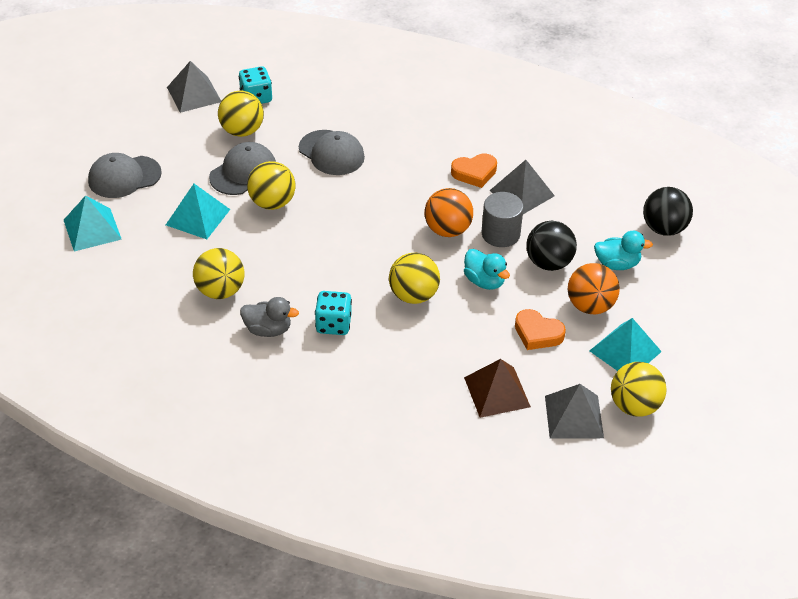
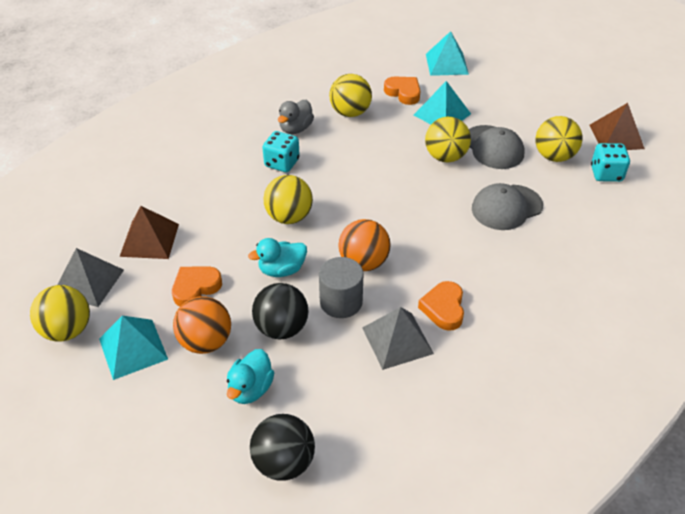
camera: 110 degrees right, 0 degrees up
grey cap [88,153,162,198] -> none
grey pyramid [167,61,221,113] -> brown pyramid [590,103,645,150]
none -> orange heart [384,77,420,105]

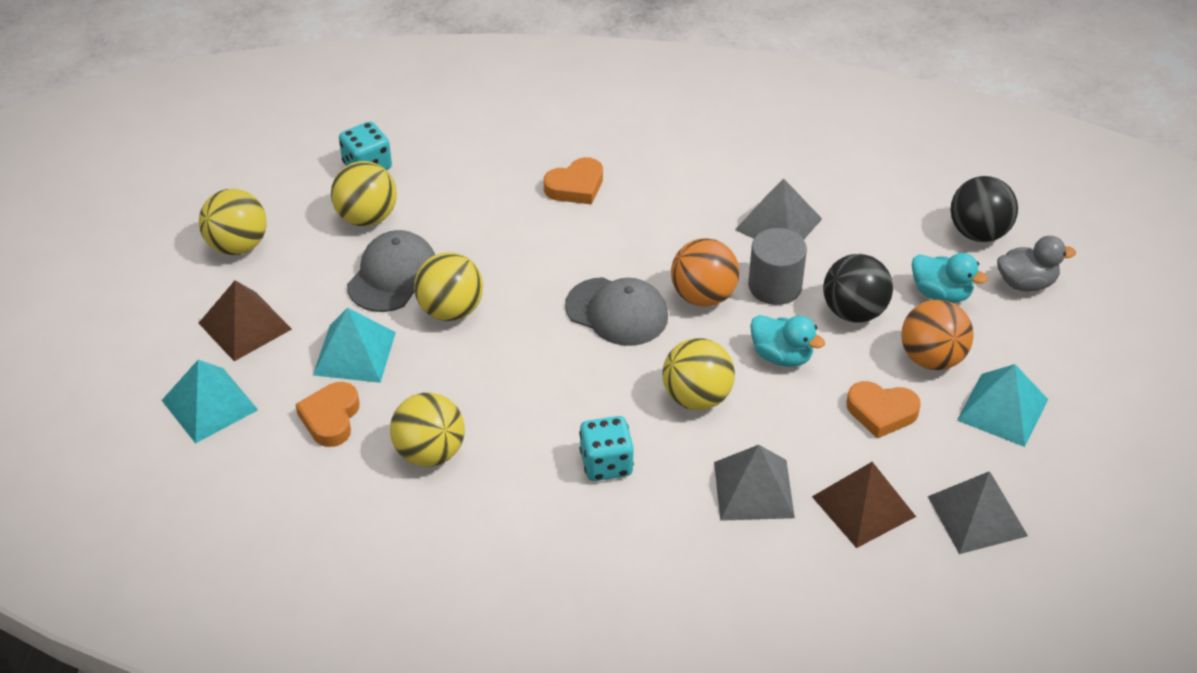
camera: 125 degrees left, 0 degrees up
yellow ball [30,285,90,341] -> yellow ball moved to [199,189,267,255]
turquoise duck [227,349,274,404] -> turquoise duck turned 45 degrees clockwise [912,253,988,303]
grey duck [278,100,314,134] -> grey duck moved to [997,236,1076,291]
orange heart [418,281,464,331] -> orange heart moved to [544,157,603,205]
grey cap [472,183,543,230] -> grey cap moved to [565,277,668,346]
brown pyramid [590,103,645,150] -> brown pyramid moved to [199,280,292,361]
none -> grey pyramid [714,445,795,521]

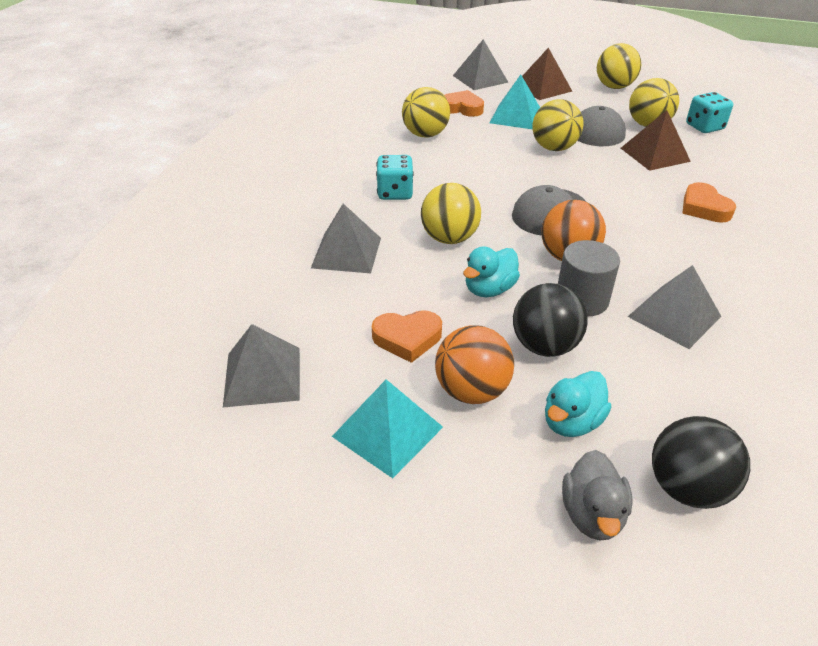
camera: 100 degrees right, 5 degrees down
turquoise pyramid [161,360,258,444] -> grey pyramid [453,39,509,90]
brown pyramid [812,462,916,548] -> brown pyramid moved to [621,110,691,171]
orange heart [846,381,921,439] -> orange heart turned 120 degrees counterclockwise [372,310,442,363]

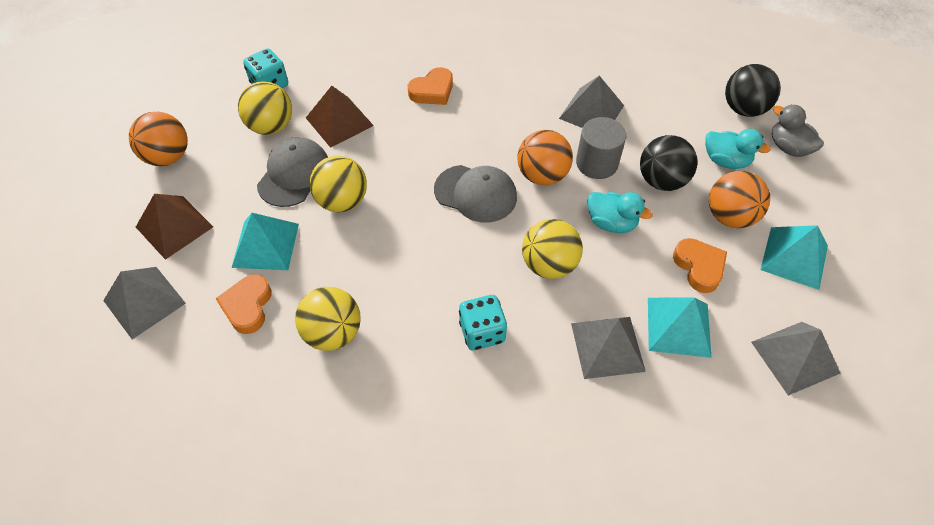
camera: 105 degrees left, 15 degrees up
grey duck [562,450,633,541] -> grey duck turned 120 degrees counterclockwise [772,105,824,157]
yellow ball [597,43,641,89] -> orange ball [129,112,188,166]
none -> turquoise pyramid [648,298,712,358]

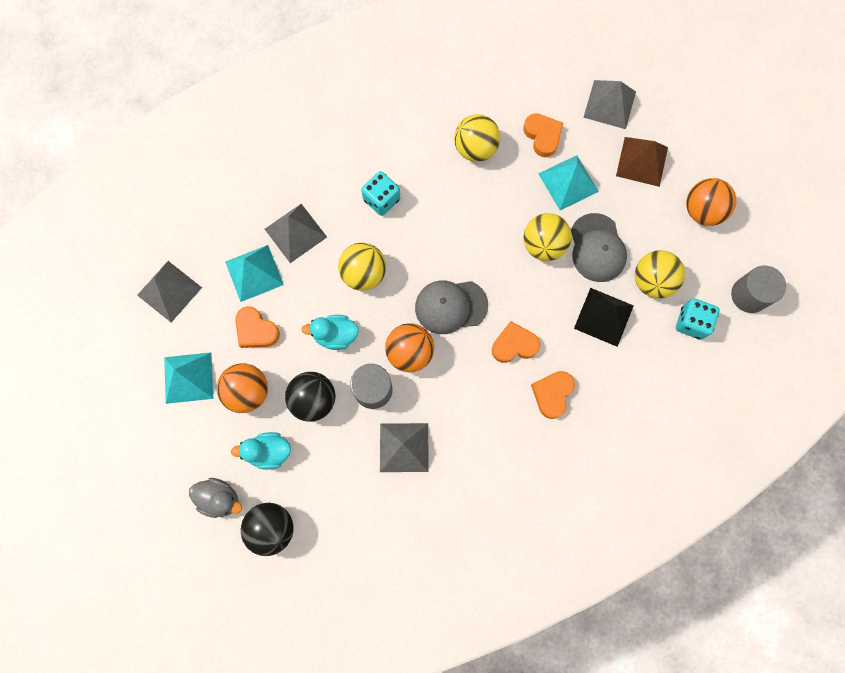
camera: 150 degrees right, 20 degrees up
brown pyramid [306,86,374,148] -> black pyramid [574,288,634,347]
none -> orange heart [492,321,540,363]
none -> grey cylinder [731,266,786,313]

